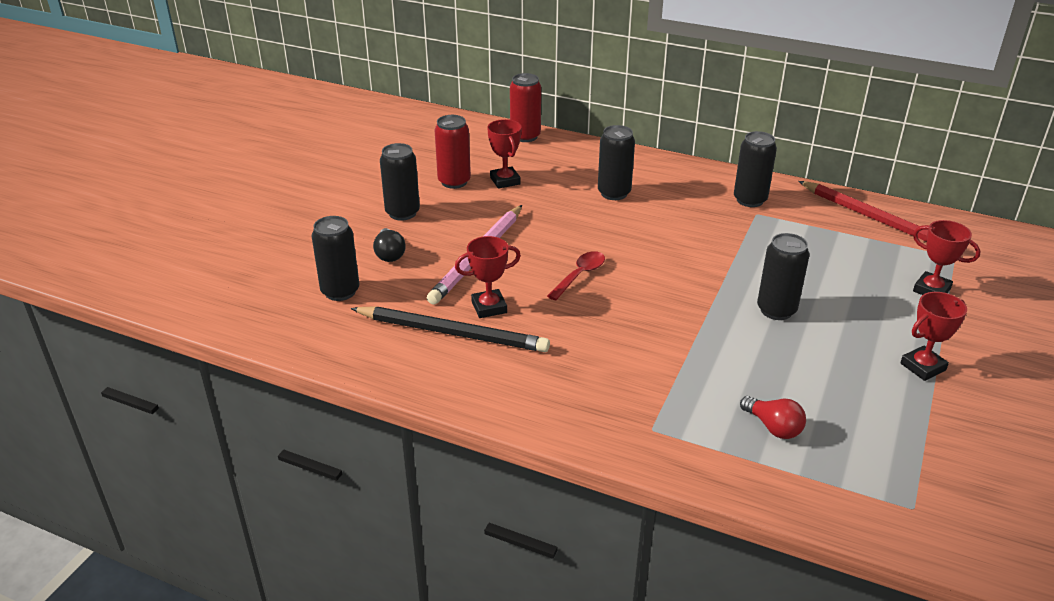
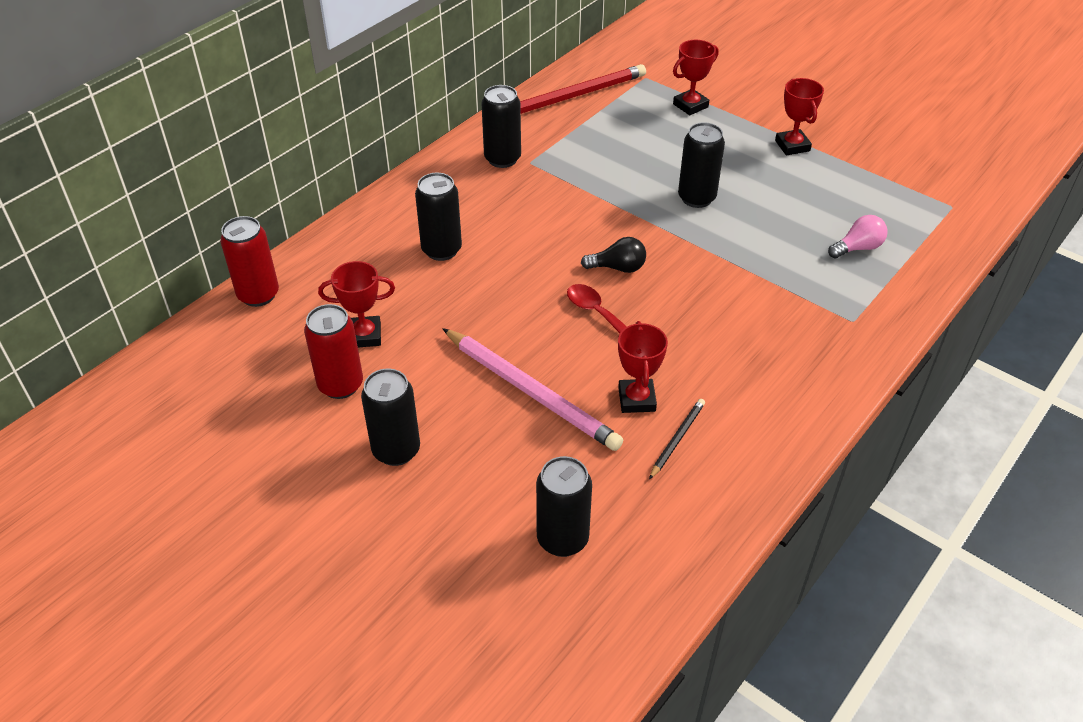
camera: 75 degrees left, 10 degrees up
black pencil [351,306,550,352] -> black pencil [649,399,705,479], size x0.48
black light bulb [373,228,406,262] -> black light bulb moved to [581,237,646,273]
red light bulb [740,396,806,439] -> pink light bulb [828,215,887,258]

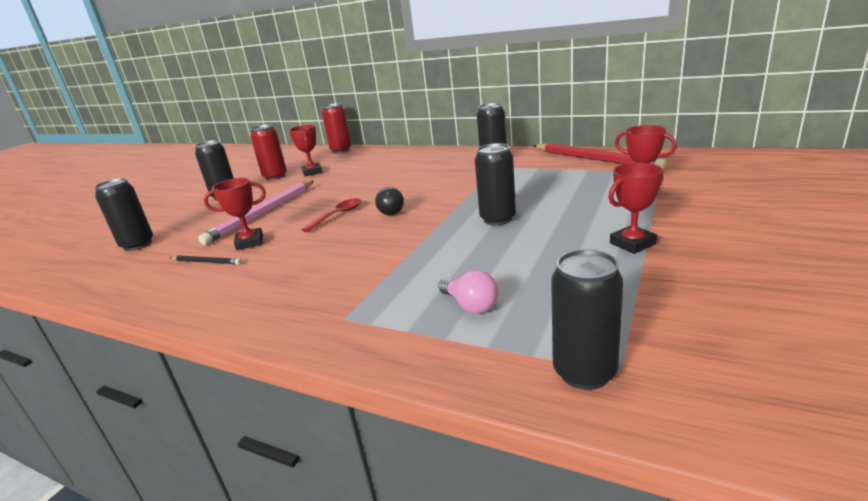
camera: 80 degrees right, 20 degrees down
black can [415,173,462,261] -> black can moved to [551,249,623,390]

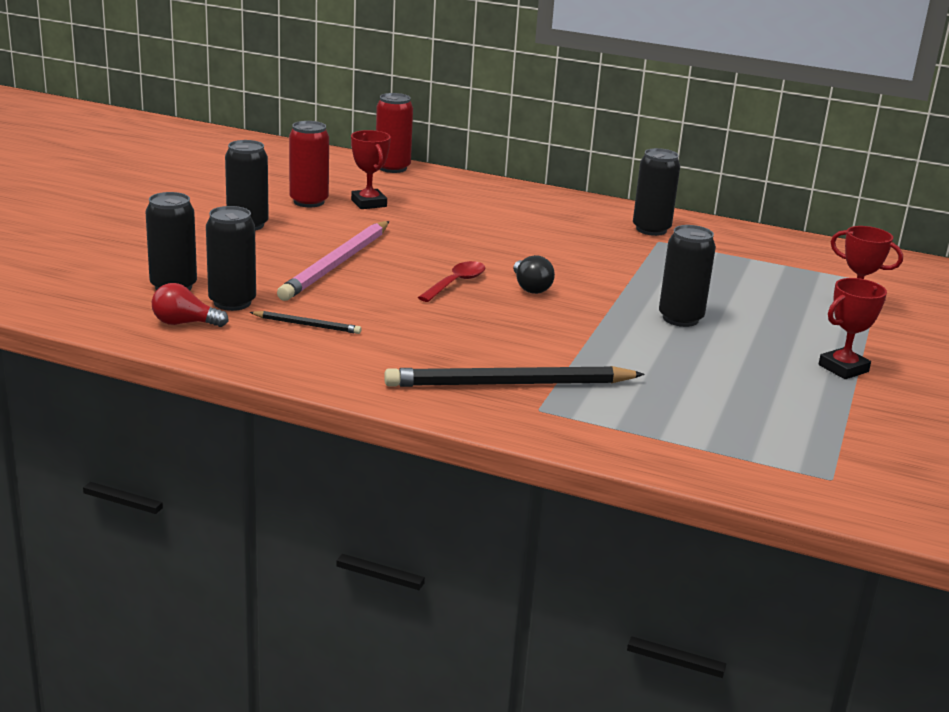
camera: 10 degrees left, 0 degrees up
red trophy [204,178,266,250] -> none
pink light bulb [438,270,499,314] -> none
red pencil [533,143,667,169] -> none
black can [551,249,623,390] -> black can moved to [206,206,256,311]
none -> red light bulb [152,283,229,327]
none -> black pencil [384,366,645,387]

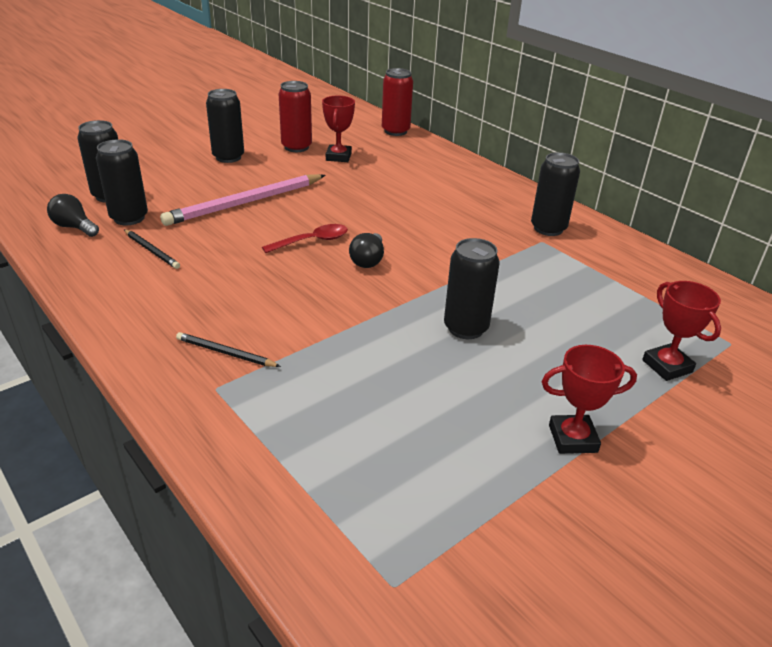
camera: 30 degrees right, 10 degrees up
red light bulb [152,283,229,327] -> black light bulb [47,194,99,237]
black pencil [384,366,645,387] -> black pencil [176,332,281,367], size x0.48

